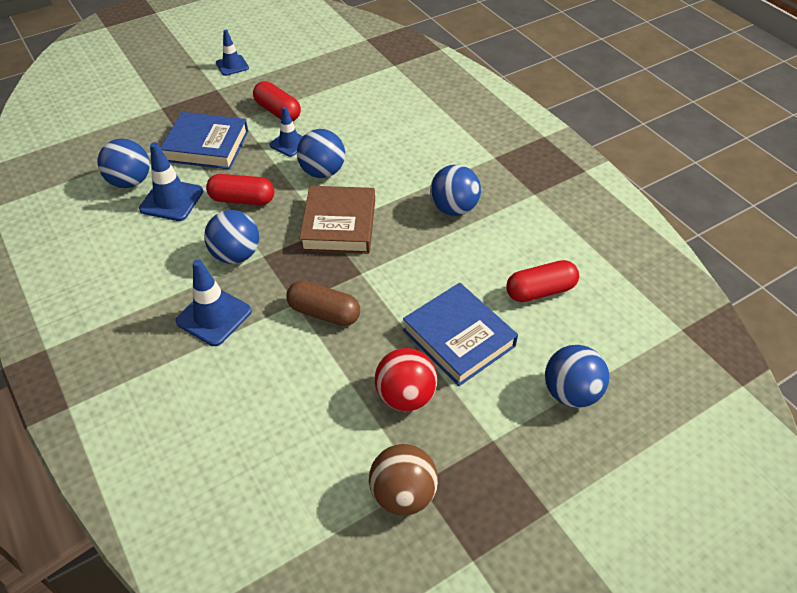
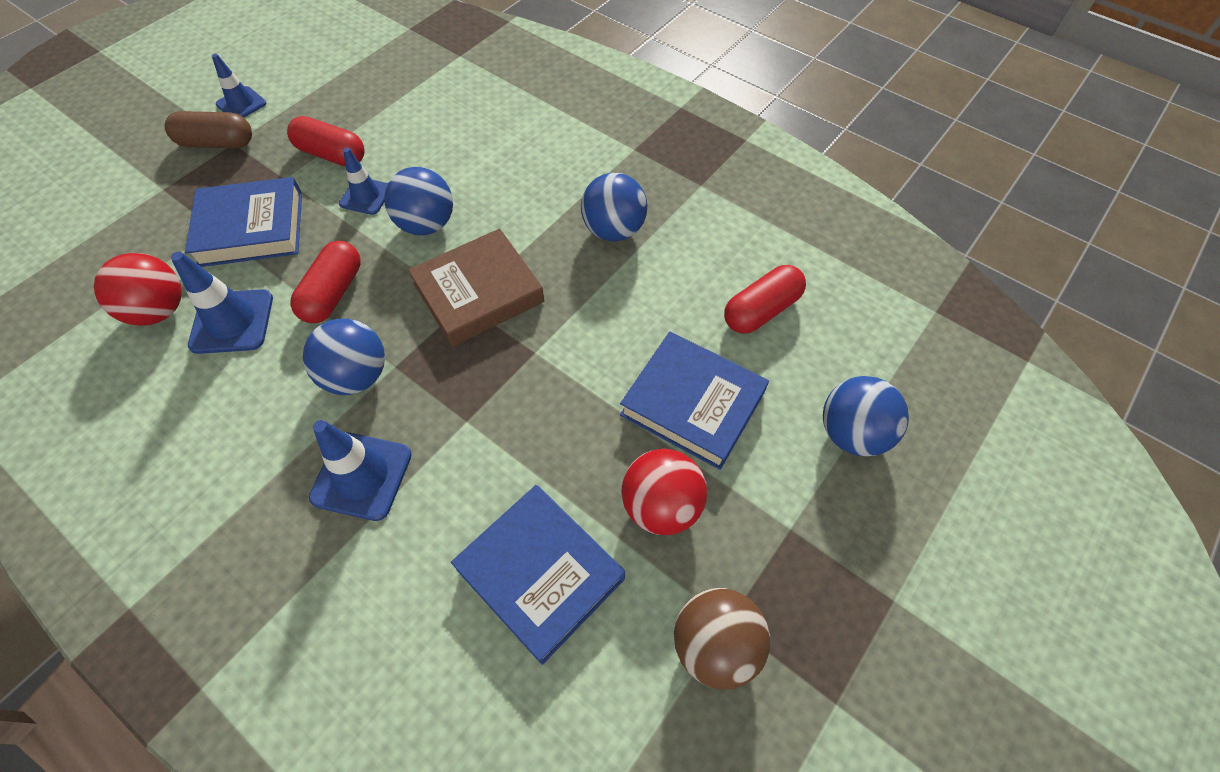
camera: 20 degrees left, 10 degrees up
blue ball [98,138,150,188] -> red ball [94,253,182,326]
red capsule [206,174,274,205] -> red capsule turned 60 degrees counterclockwise [290,241,361,323]
brown capsule [286,281,360,326] -> brown capsule moved to [165,111,252,148]
brown book [299,186,375,254] -> brown book turned 75 degrees clockwise [408,228,544,347]
none -> blue book [451,485,625,665]

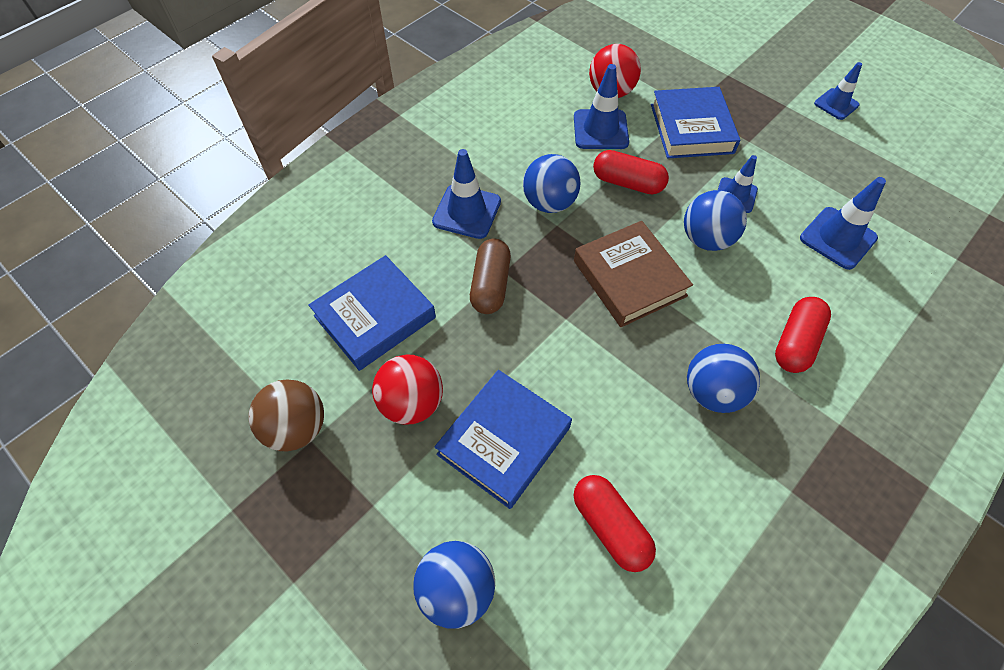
camera: 95 degrees right, 0 degrees up
brown capsule [165,111,252,148] -> brown capsule moved to [470,239,511,314]
red capsule [287,116,365,166] -> red capsule moved to [775,297,831,373]
none -> blue traffic cone [800,177,886,270]

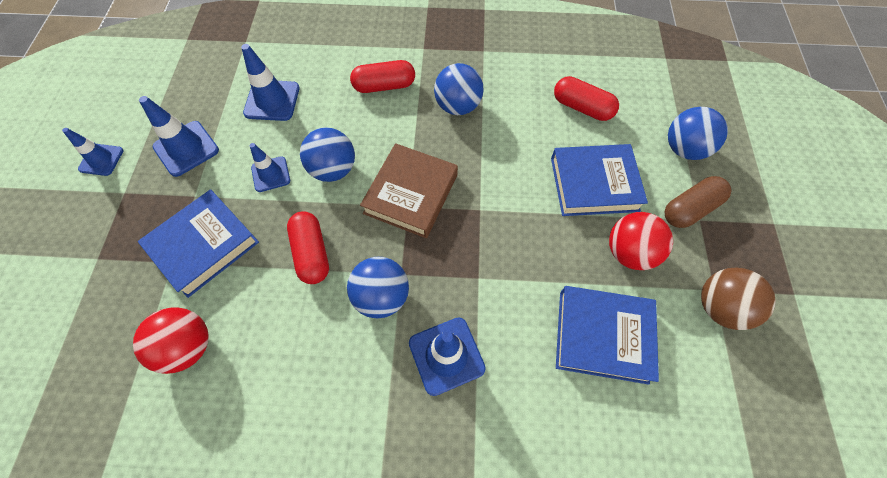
camera: 130 degrees left, 5 degrees up
brown capsule [470,239,511,314] -> brown capsule moved to [665,176,731,228]
blue traffic cone [574,64,629,149] -> blue traffic cone moved to [139,96,219,177]
red capsule [574,475,656,572] -> red capsule turned 75 degrees counterclockwise [554,76,619,121]

